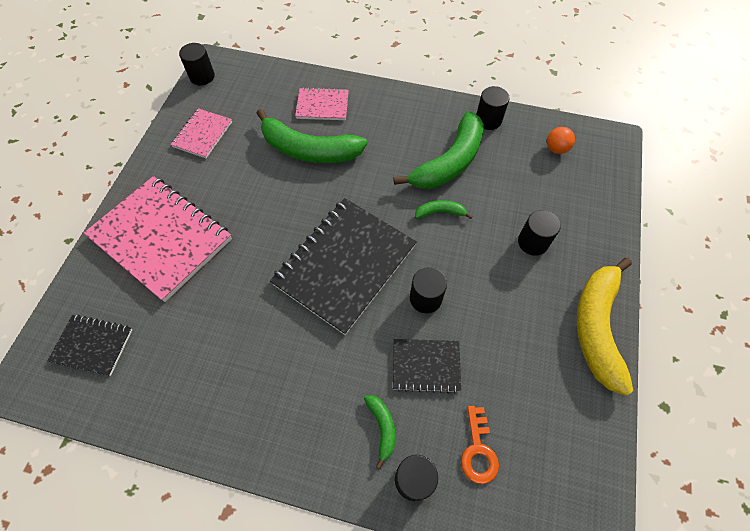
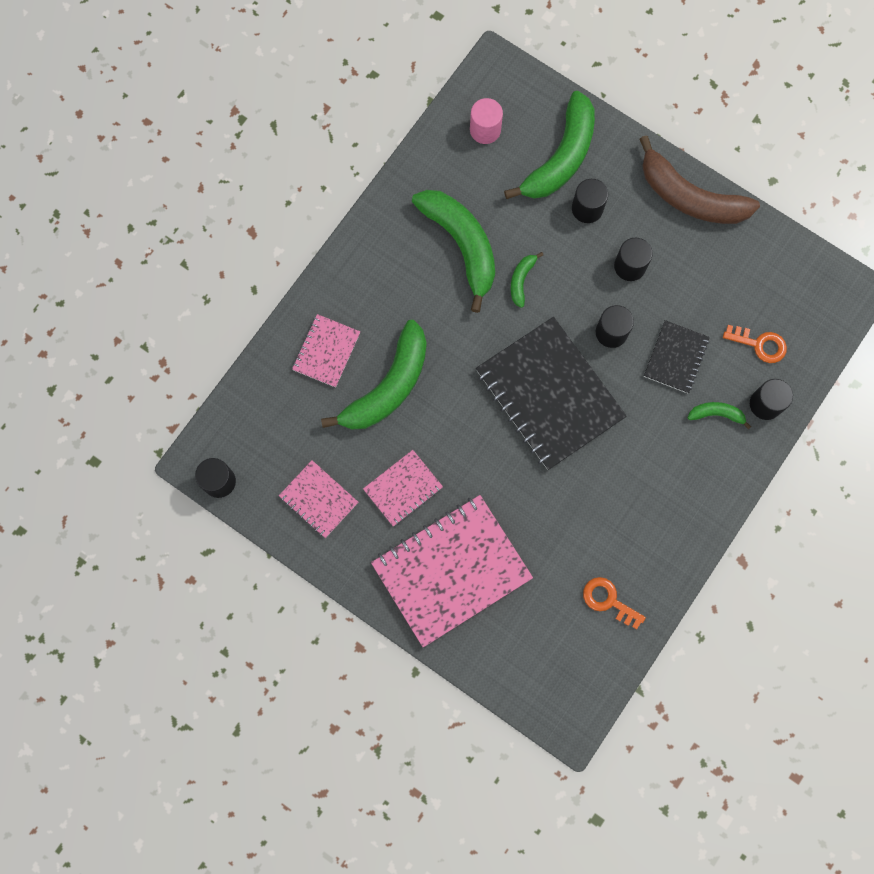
camera: 70 degrees left, 15 degrees up
black notebook [48,315,132,376] -> none
black cylinder [476,86,510,130] -> black cylinder moved to [614,238,653,281]
orange ball [547,127,575,154] -> pink cylinder [470,98,503,144]
yellow banana [577,258,633,396] -> brown banana [640,135,760,224]
none -> pink notebook [363,450,443,526]
none -> green banana [504,91,595,199]
none -> orange key [583,577,646,629]

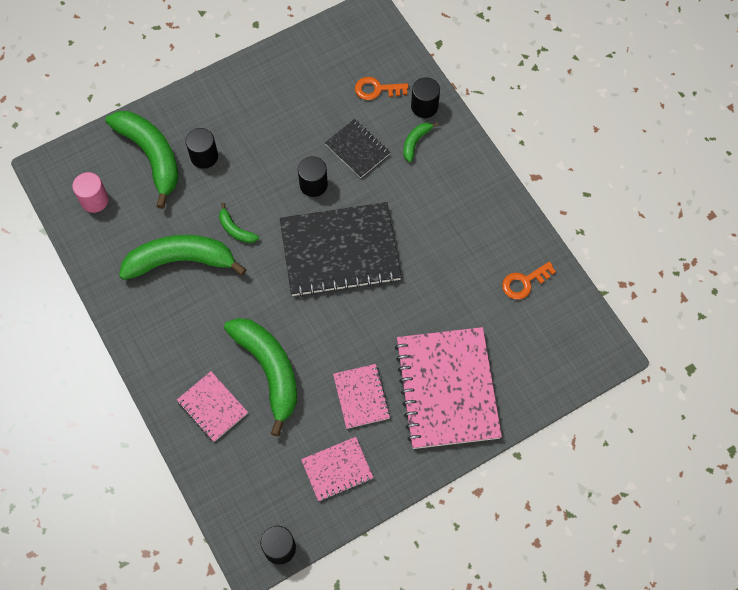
camera: 65 degrees left, 10 degrees down
black cylinder [614,238,653,281] -> none
brown banana [640,135,760,224] -> none
orange key [723,325,787,363] -> orange key turned 135 degrees counterclockwise [355,77,408,100]

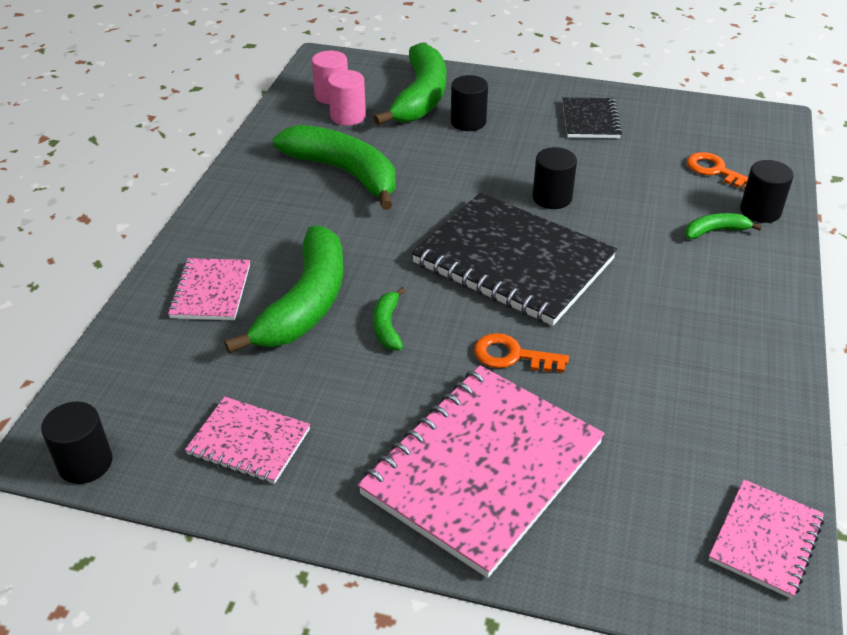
camera: 45 degrees right, 25 degrees down
green banana [219,203,259,243] -> green banana moved to [373,287,406,350]
black notebook [325,119,390,178] -> black notebook moved to [563,97,622,138]
pink notebook [333,364,390,429] -> pink notebook moved to [709,479,824,599]
orange key [502,262,556,300] -> orange key moved to [474,333,569,373]
none -> pink cylinder [328,70,366,126]

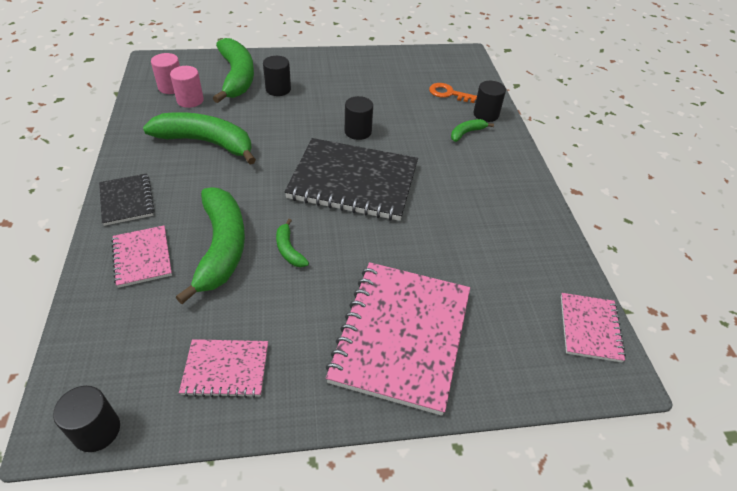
camera: 25 degrees left, 5 degrees up
orange key [474,333,569,373] -> none
black notebook [563,97,622,138] -> black notebook moved to [99,173,155,226]

